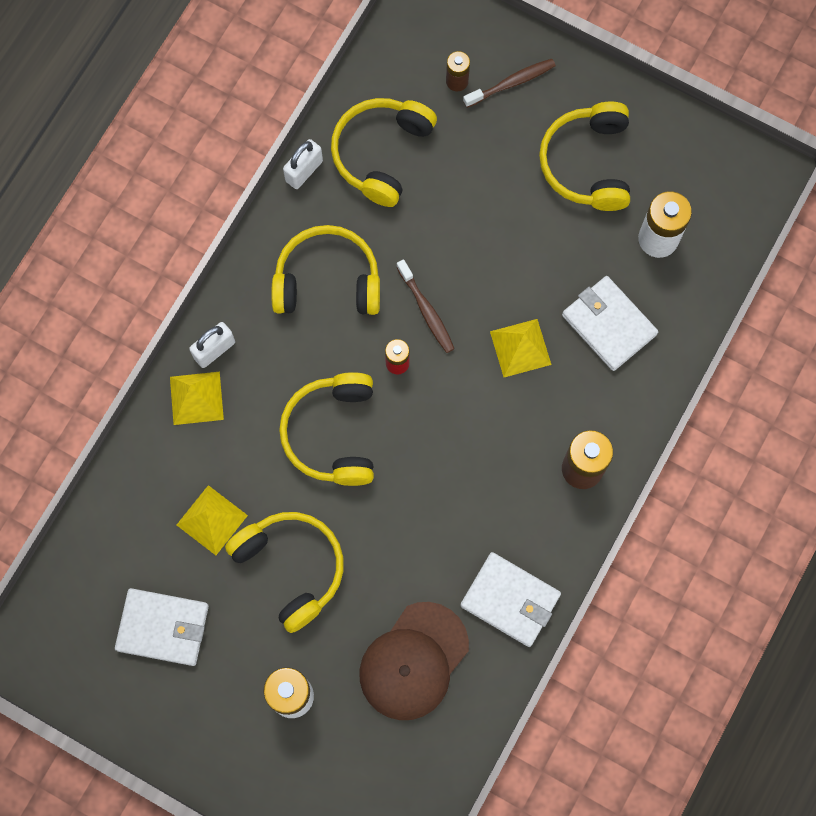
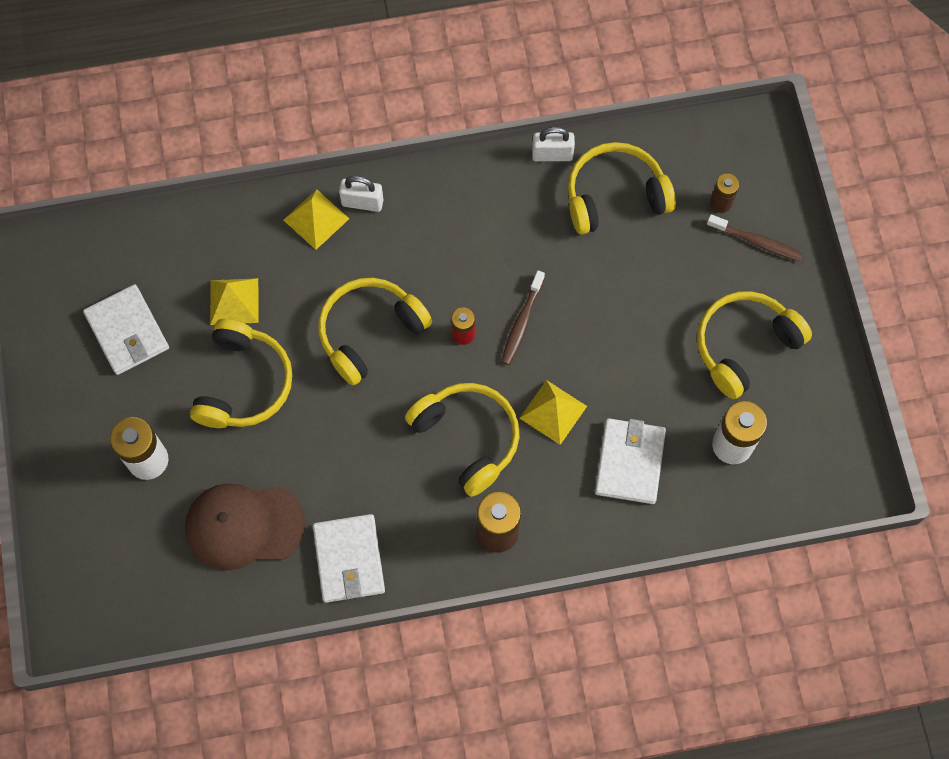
camera: 50 degrees right, 5 degrees down
yellow headphones [271,225,380,315] -> yellow headphones moved to [405,383,520,497]

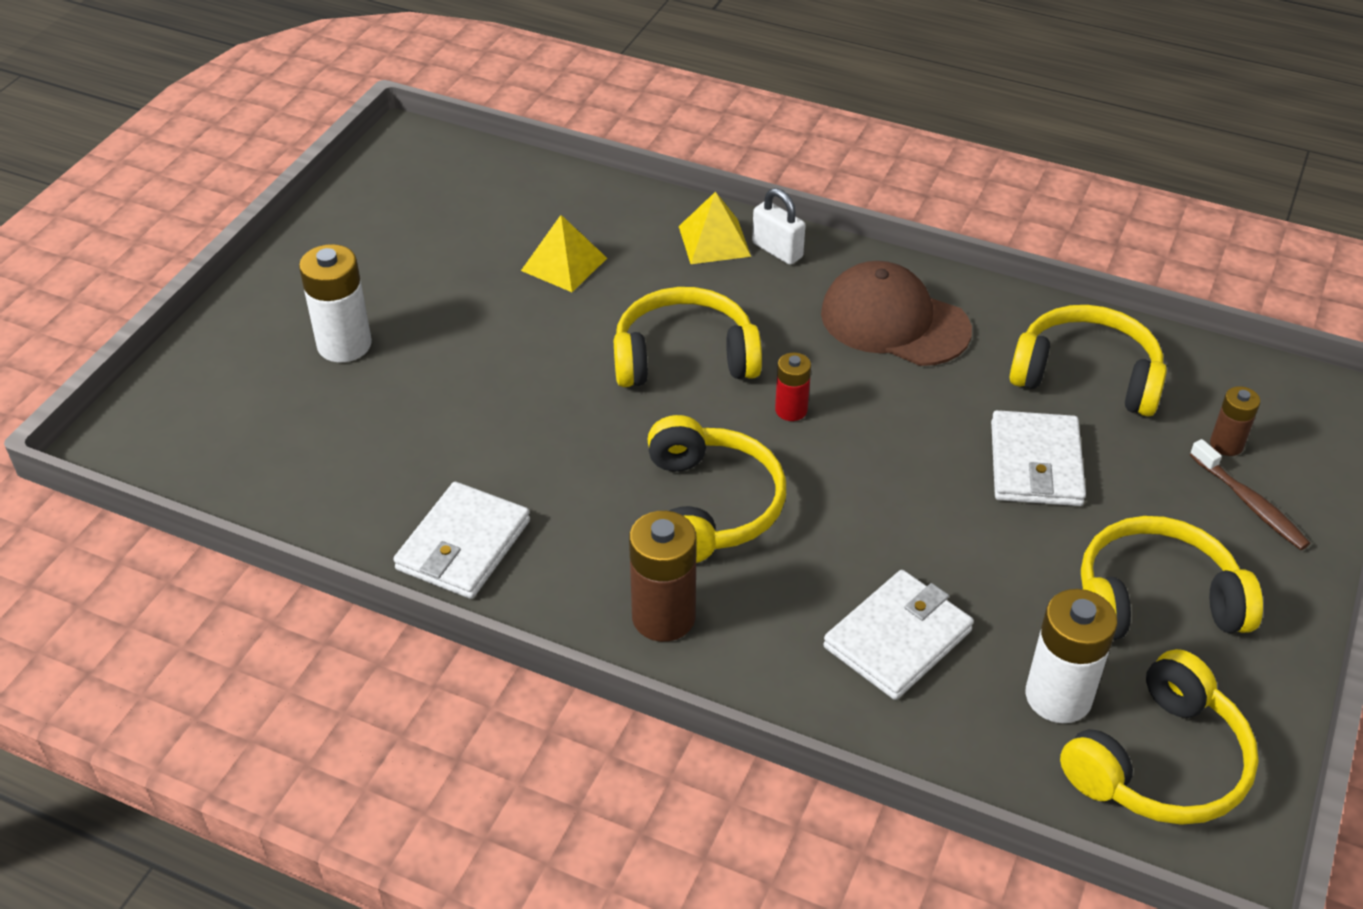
camera: 35 degrees right, 25 degrees down
white wallet [83,284,169,375] -> white wallet moved to [991,410,1086,506]
brown cap [185,483,305,570] -> brown cap moved to [821,261,972,366]
yellow headphones [190,319,293,428] -> yellow headphones moved to [1060,649,1259,825]
brown toothbrush [501,270,545,365] -> none
yellow pyramid [519,380,587,445] -> none
white padlock [532,127,575,161] -> none

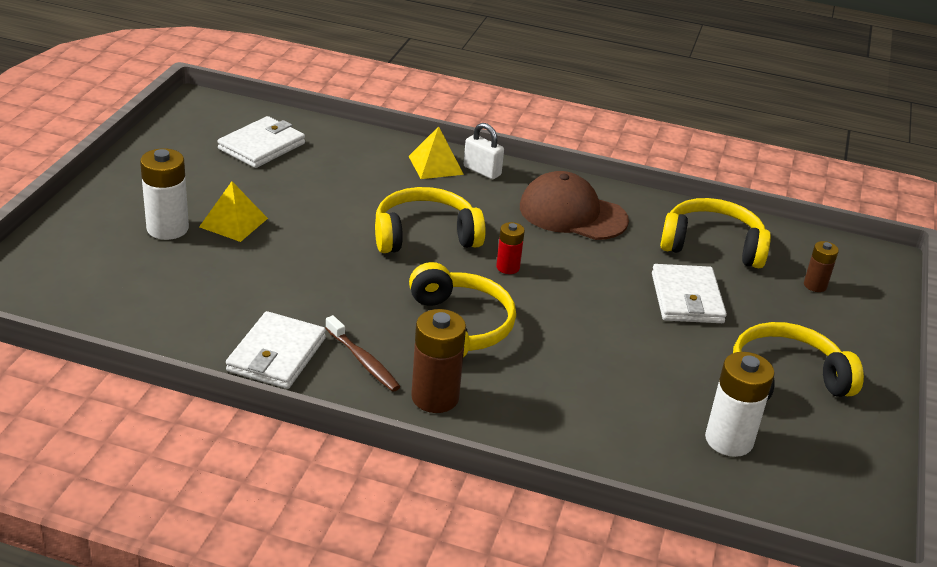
camera: 10 degrees left, 10 degrees down
yellow pyramid [521,215,607,292] -> yellow pyramid moved to [199,181,268,242]
white wallet [823,570,974,700] -> white wallet moved to [218,116,305,168]
yellow headphones [1060,649,1259,825] -> none
brown toothbrush [1190,439,1310,550] -> brown toothbrush moved to [325,315,400,392]

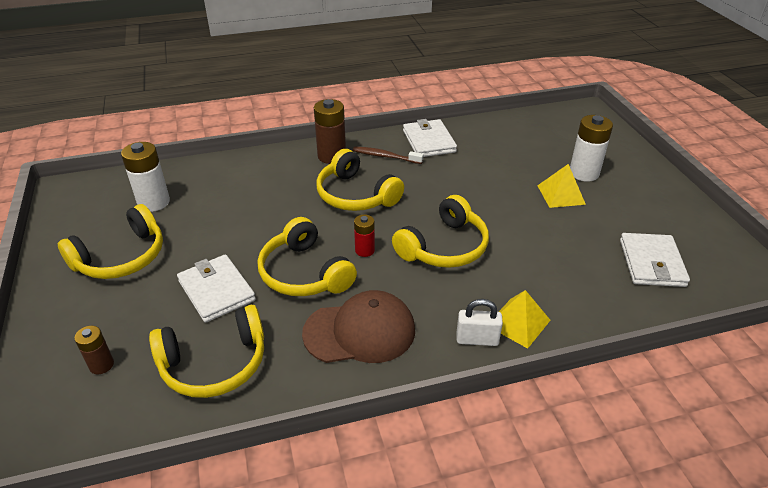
camera: 150 degrees right, 5 degrees up
none -> yellow headphones [257,217,357,296]

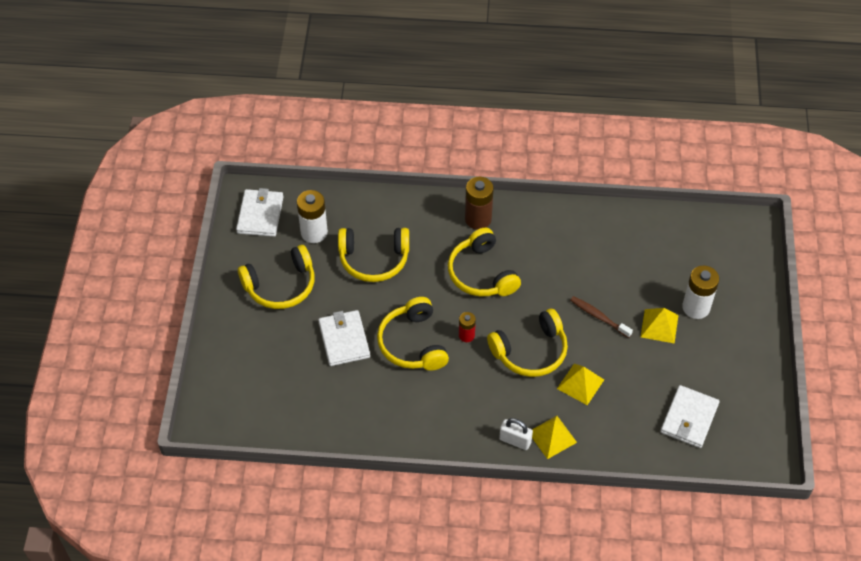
camera: 20 degrees right, 15 degrees up
brown battery [74,326,114,374] -> none
yellow headphones [149,305,264,398] -> yellow headphones moved to [338,228,409,282]
brown cap [302,290,415,363] -> none
brown toothbrush [353,147,423,164] -> brown toothbrush moved to [570,296,633,338]
white wallet [403,119,457,157] -> white wallet moved to [236,188,283,237]
none -> yellow pyramid [557,364,604,405]

